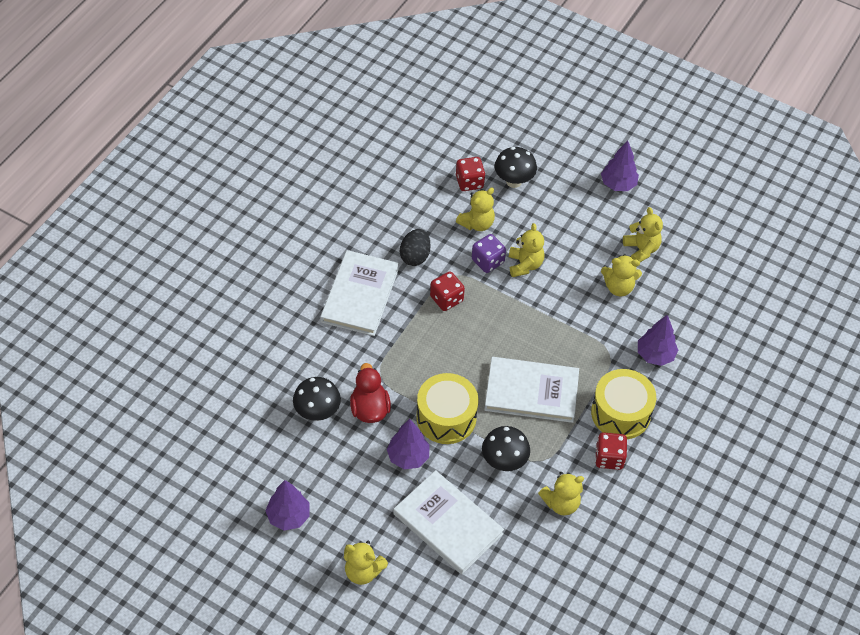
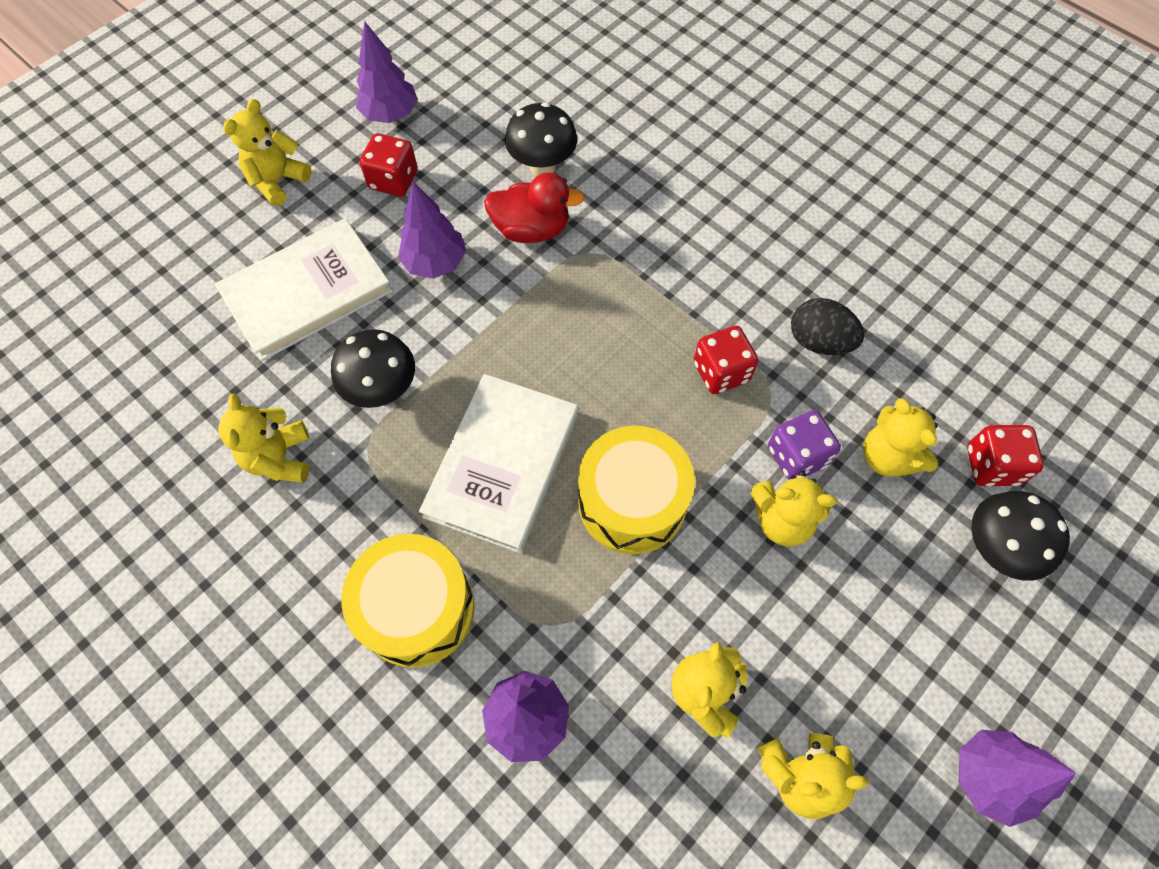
camera: 105 degrees right, 10 degrees up
white book [320,250,399,336] -> none
yellow drum [416,373,479,444] -> yellow drum moved to [578,426,695,554]
red dice [595,432,627,470] -> red dice moved to [360,133,418,197]

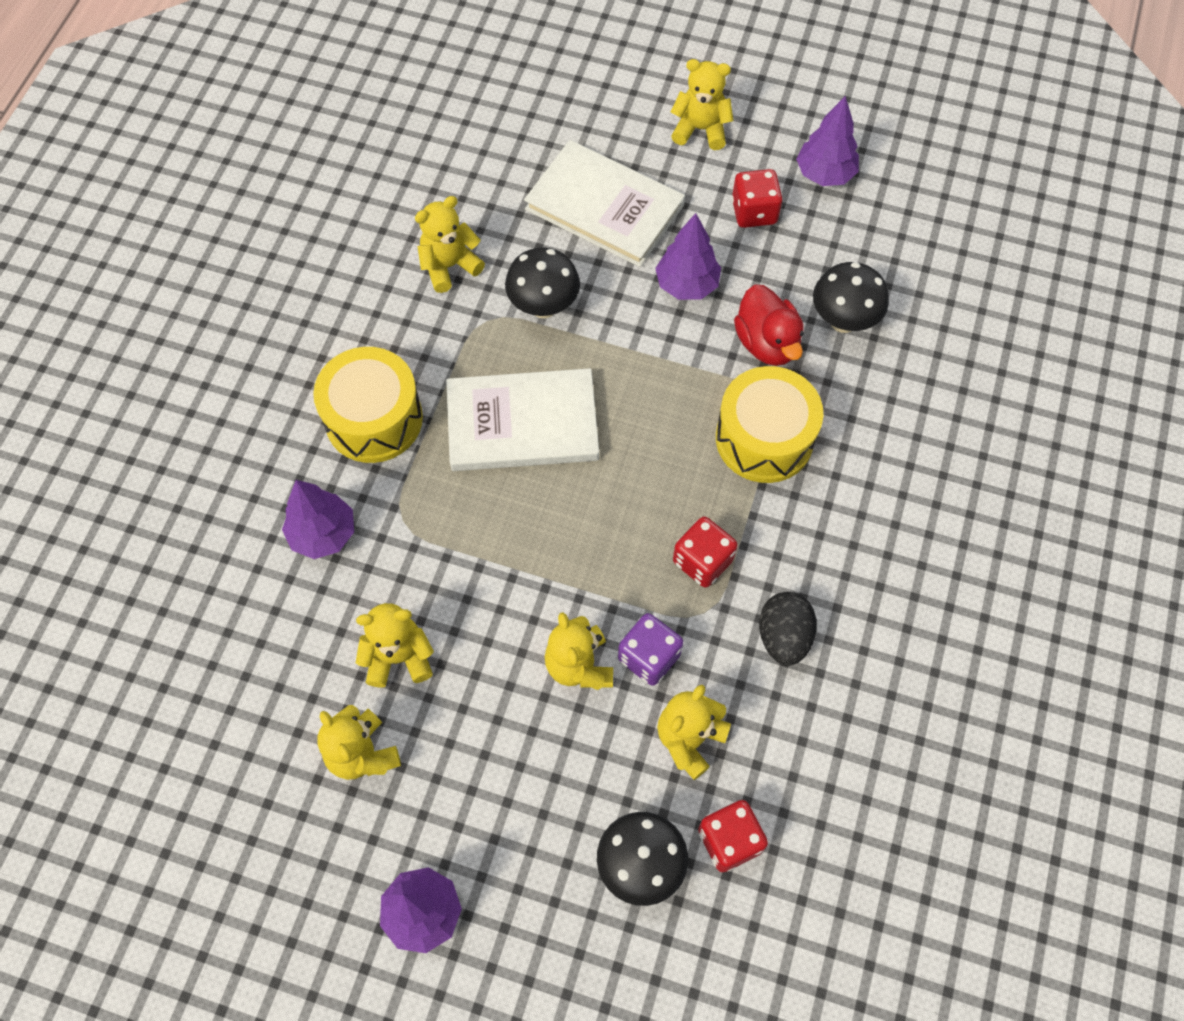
camera: 65 degrees right, 0 degrees up
yellow drum [578,426,695,554] -> yellow drum moved to [716,366,824,483]

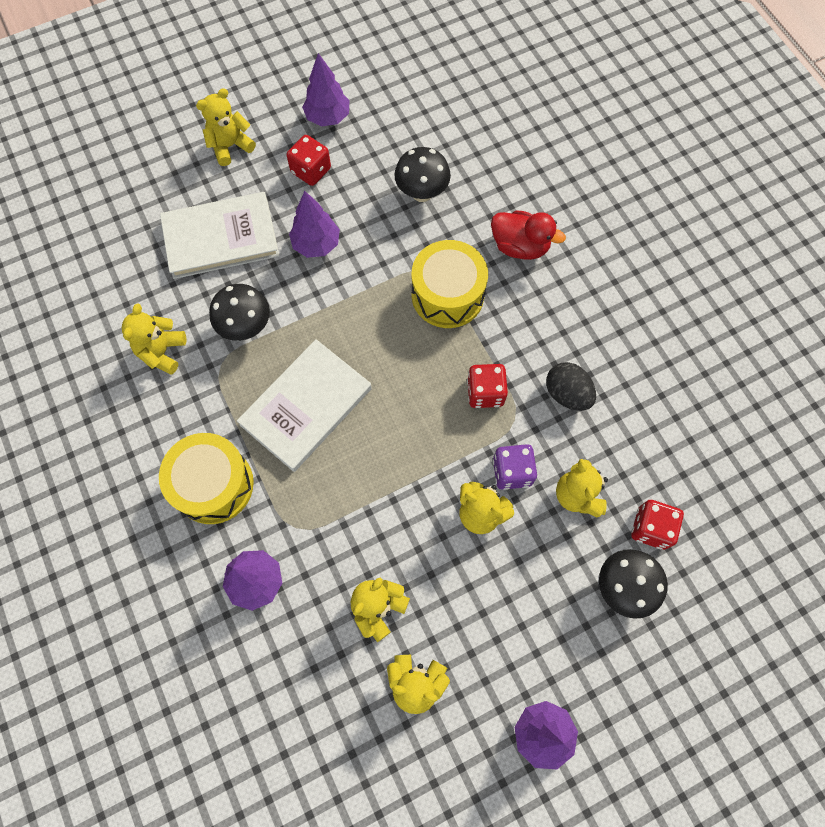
camera: 45 degrees left, 5 degrees up
red duck [734,284,804,366] -> red duck moved to [491,210,566,260]

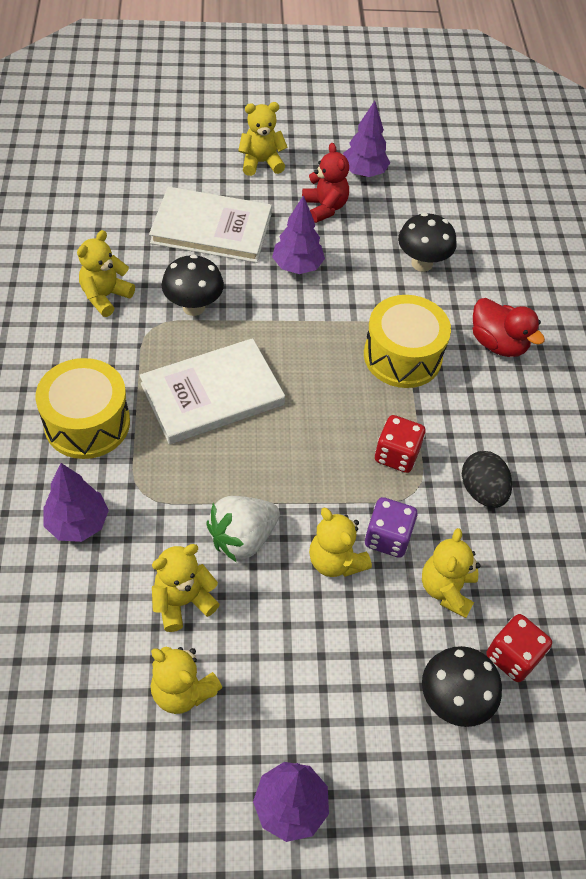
camera: 20 degrees right, 15 degrees down
red dice [286,135,331,186] -> red teddy bear [302,143,349,223]
none -> white strawberry [206,496,280,562]

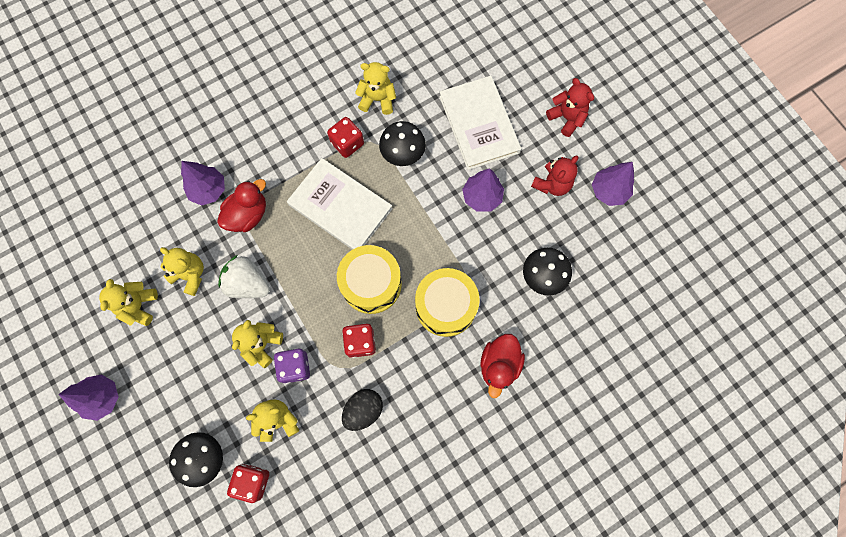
camera: 65 degrees right, 20 degrees up
yellow drum [35,358,130,459] -> yellow drum moved to [337,245,402,314]
yellow teddy bear [238,102,288,176] -> red teddy bear [546,78,594,137]
none -> red duck [217,179,266,232]
none -> red dice [327,117,364,158]

